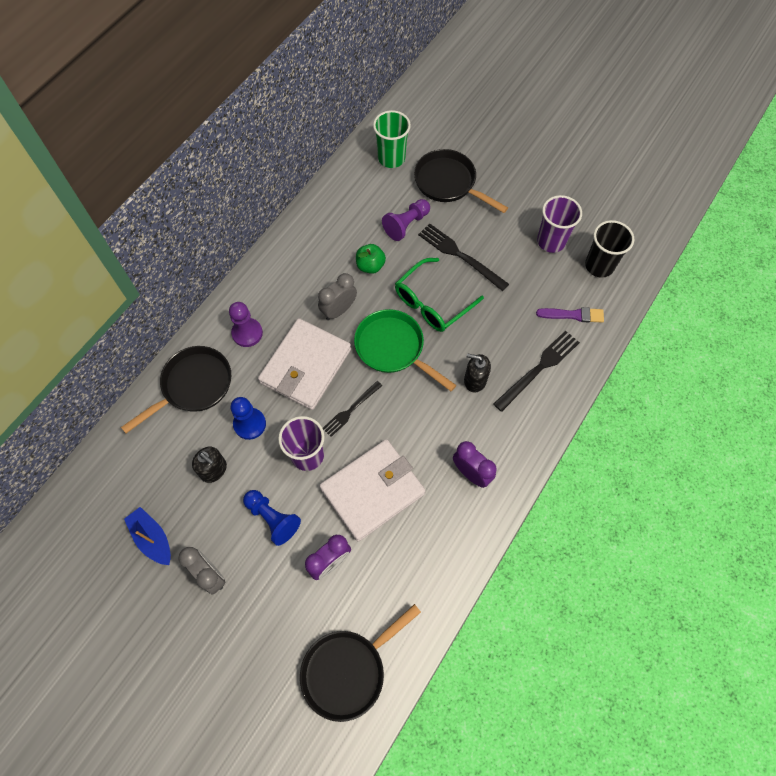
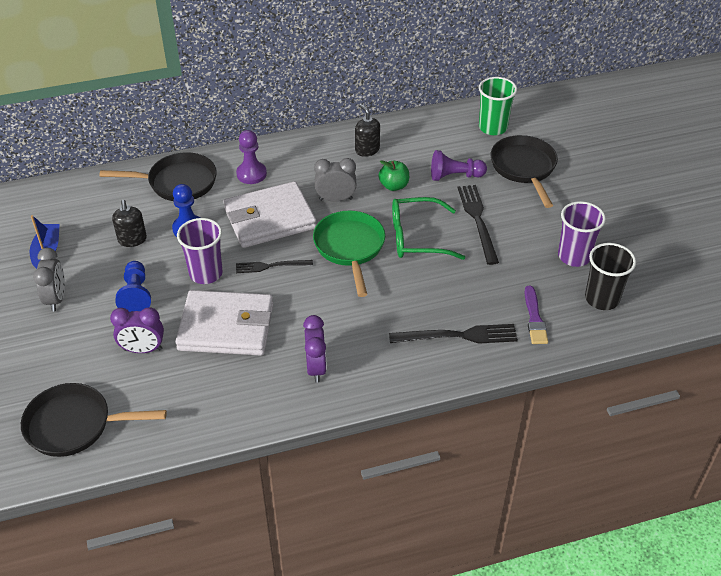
camera: 40 degrees right, 20 degrees down
black soap dispenser [464,353,491,393] -> black soap dispenser moved to [355,104,380,157]
purple brush [536,307,604,323] -> purple brush turned 45 degrees clockwise [524,286,548,344]

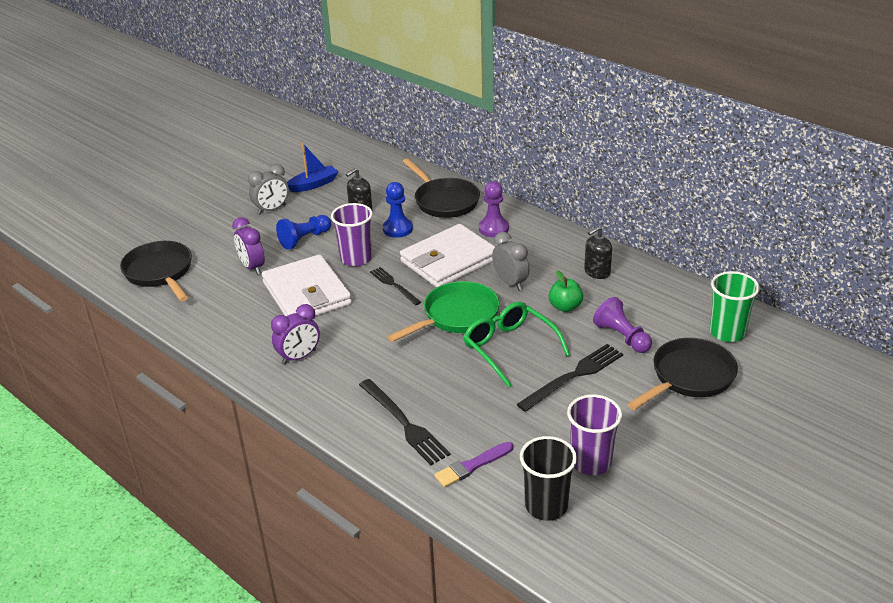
camera: 60 degrees right, 10 degrees down
white wallet [223,181,316,248] -> white wallet turned 75 degrees counterclockwise [400,224,495,288]
black soap dispenser [355,104,380,157] -> black soap dispenser turned 150 degrees counterclockwise [584,226,612,279]

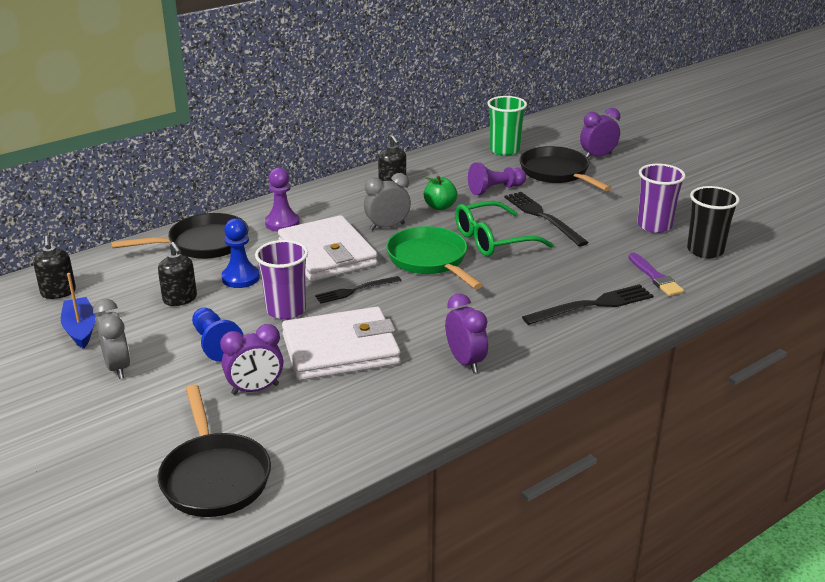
camera: 80 degrees left, 5 degrees down
black pan [120,241,192,301] -> black pan turned 90 degrees counterclockwise [157,385,271,517]
none -> black soap dispenser [33,236,76,299]
none -> purple clock [580,108,620,158]

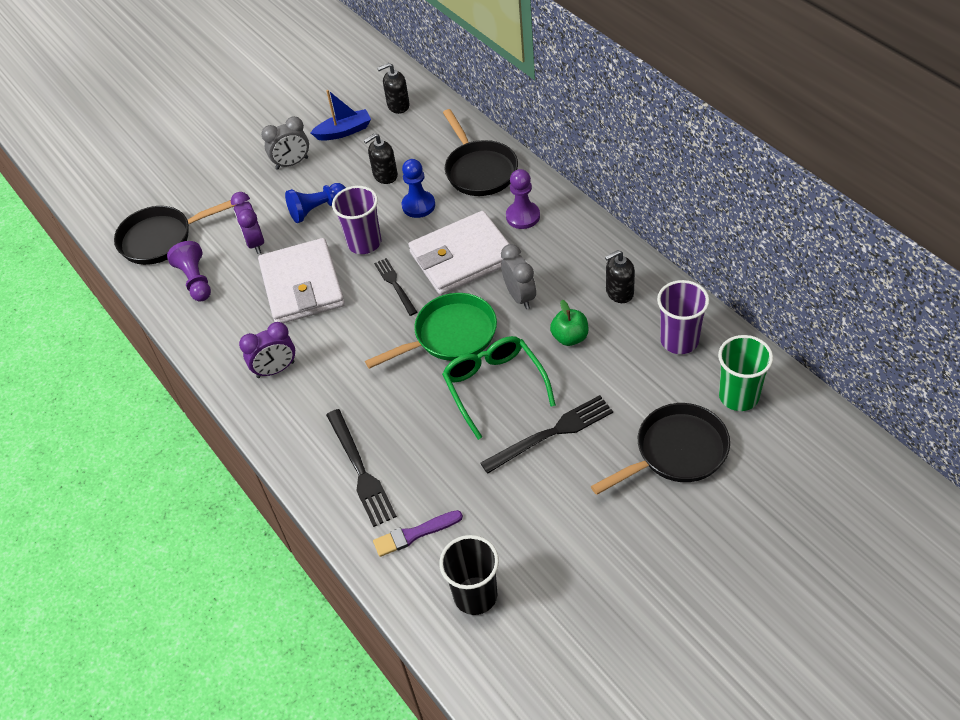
camera: 95 degrees right, 20 degrees up
purple pawn [468,162,526,195] -> purple pawn moved to [167,241,211,301]
purple clock [580,108,620,158] -> none
purple cup [637,164,686,233] -> purple cup moved to [657,280,709,354]

